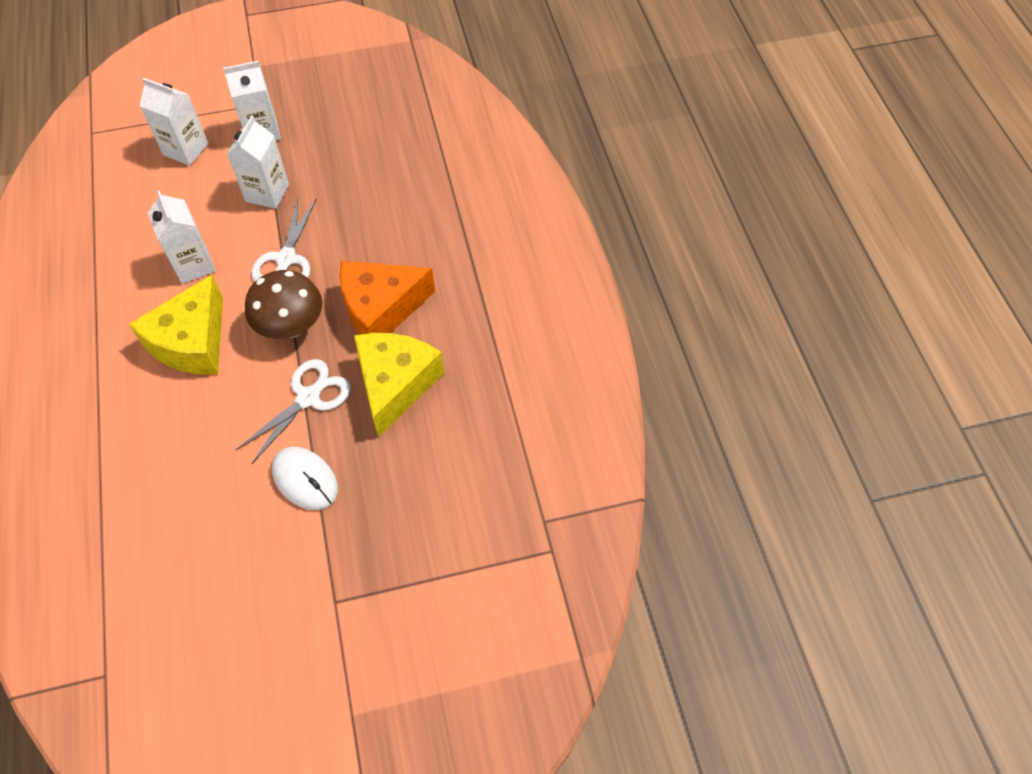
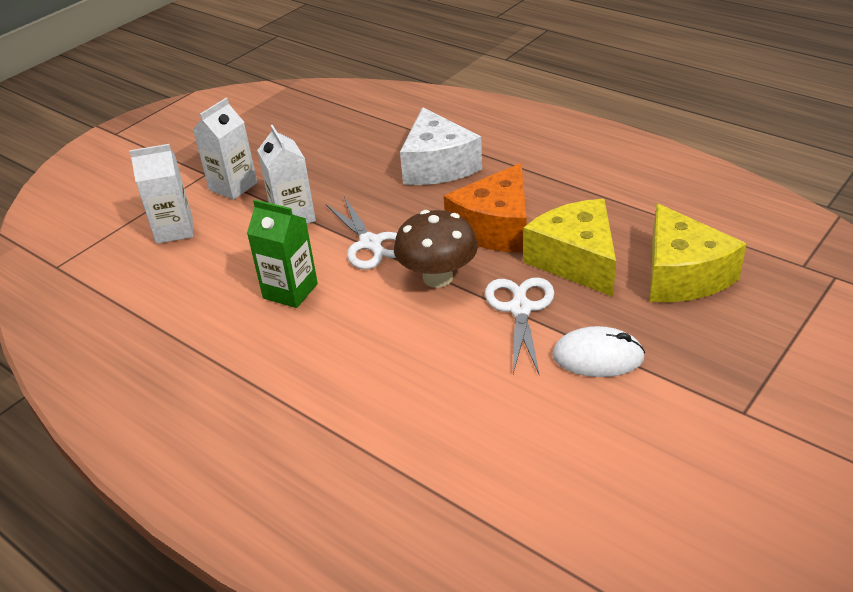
camera: 35 degrees left, 20 degrees down
yellow cheese [129,275,223,375] -> yellow cheese moved to [650,203,747,302]
white carton [148,191,216,284] -> green carton [247,199,318,308]
none -> white cheese [400,107,482,185]

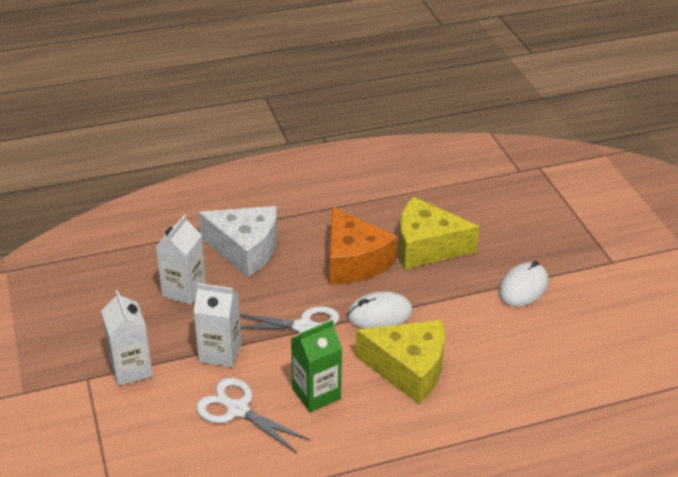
camera: 60 degrees left, 0 degrees up
white carton [129,144,193,244] -> white carton moved to [156,214,206,305]
brown mushroom [394,210,478,288] -> white mouse [347,291,413,329]
white scissors [485,277,554,376] -> white scissors moved to [196,378,310,453]
yellow cheese [650,203,747,302] -> yellow cheese moved to [355,320,445,404]

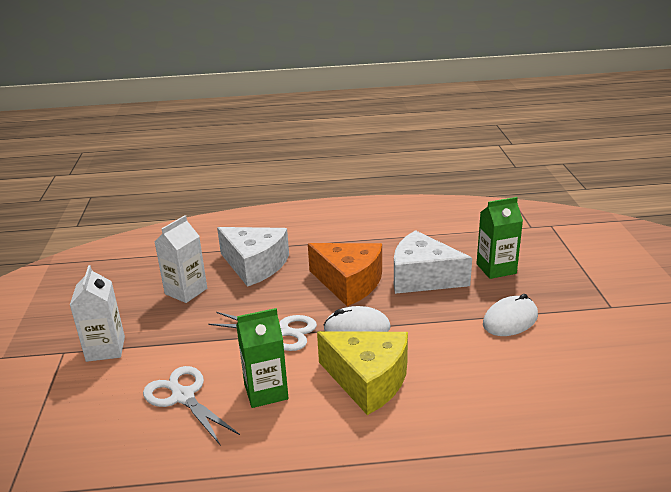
camera: 15 degrees right, 10 degrees down
white carton [194,283,241,367] -> none
orange cheese [329,207,397,284] -> orange cheese turned 45 degrees counterclockwise [308,243,382,306]
yellow cheese [399,197,480,269] -> white cheese [394,230,472,294]
none -> green carton [476,197,523,279]

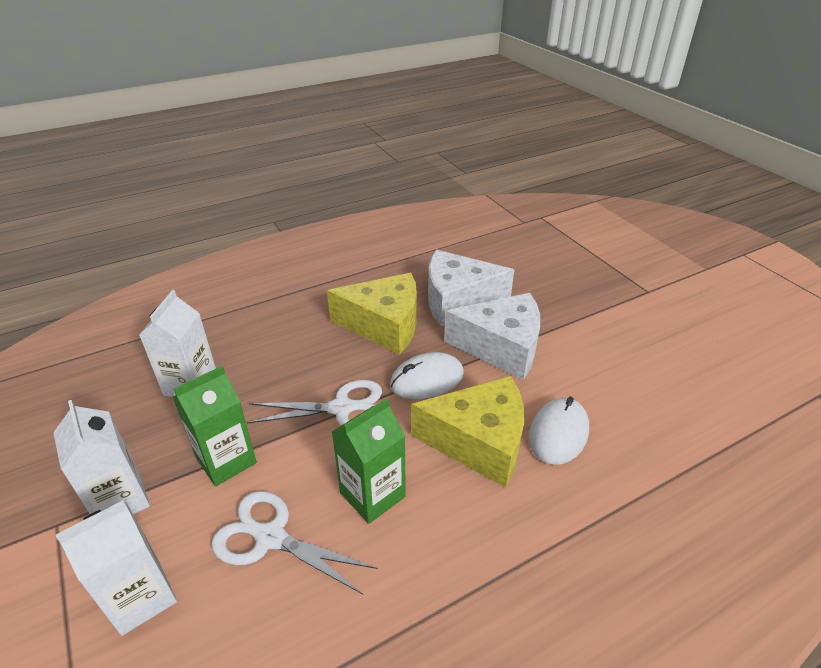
camera: 25 degrees left, 10 degrees up
white cheese [217,227,289,287] -> white cheese moved to [444,293,540,380]
orange cheese [308,243,382,306] -> yellow cheese [327,273,417,355]
green carton [476,197,523,279] -> green carton moved to [173,366,257,486]
white mouse [483,294,538,336] -> white mouse moved to [529,397,589,465]
none -> white carton [56,500,177,636]

